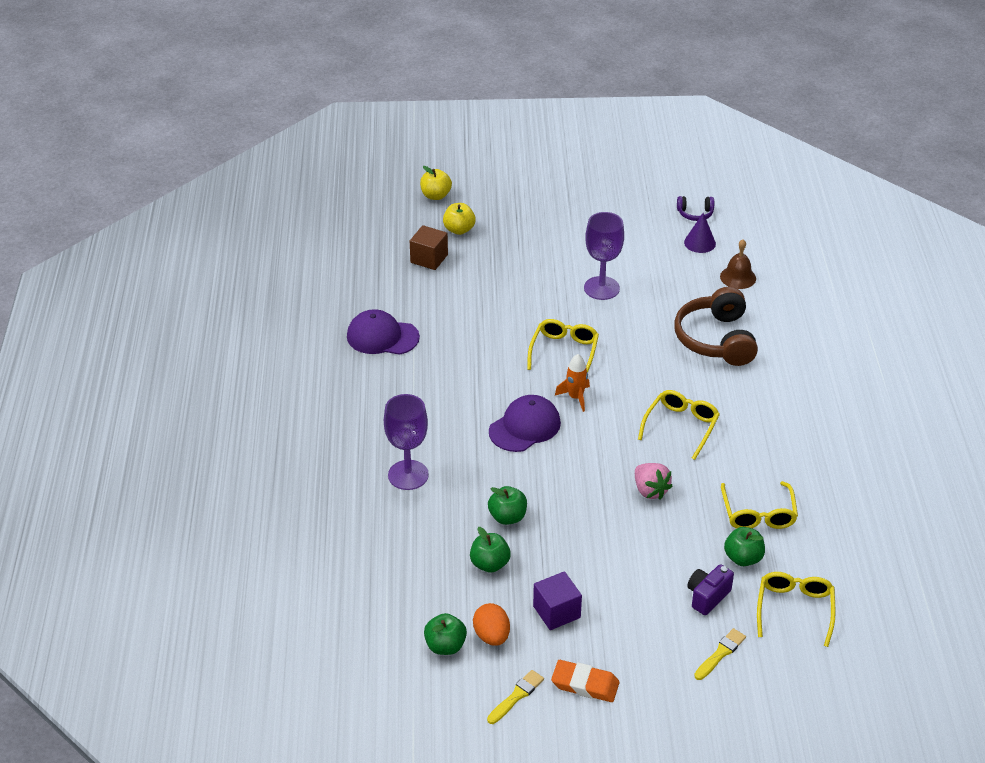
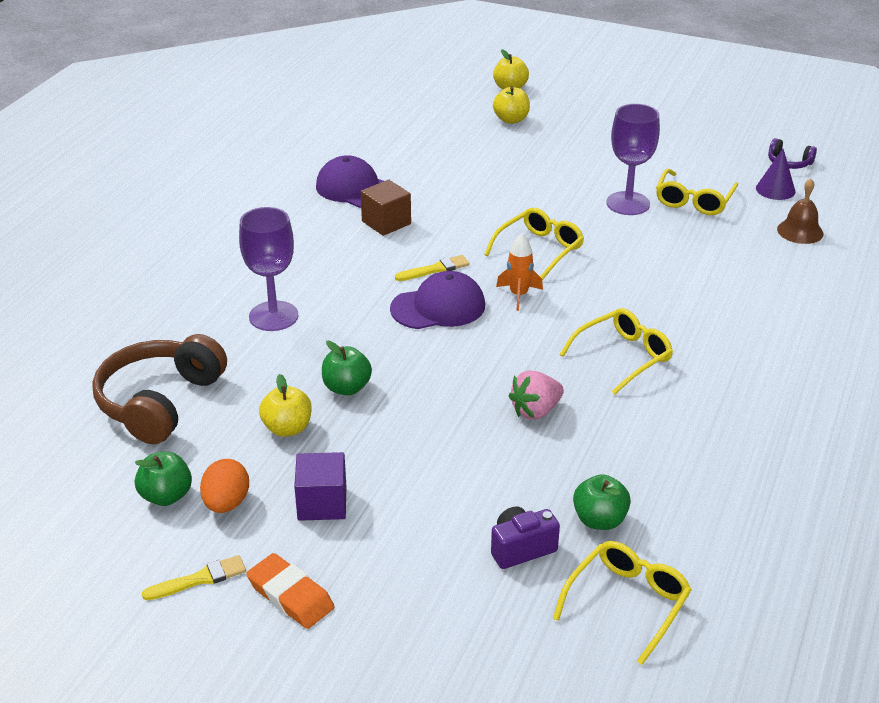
camera: 25 degrees right, 5 degrees down
brown cube [410,225,448,270] -> brown cube moved to [361,180,411,236]
green apple [470,527,511,573] -> yellow apple [259,374,312,437]
pink strawberry [635,463,673,500] -> pink strawberry turned 60 degrees clockwise [508,370,564,420]
brown headphones [674,287,758,366] -> brown headphones moved to [92,334,227,444]
yellow brush [694,628,746,680] -> yellow brush moved to [395,255,470,281]
yellow glasses [721,481,798,529] -> yellow glasses moved to [656,169,738,215]

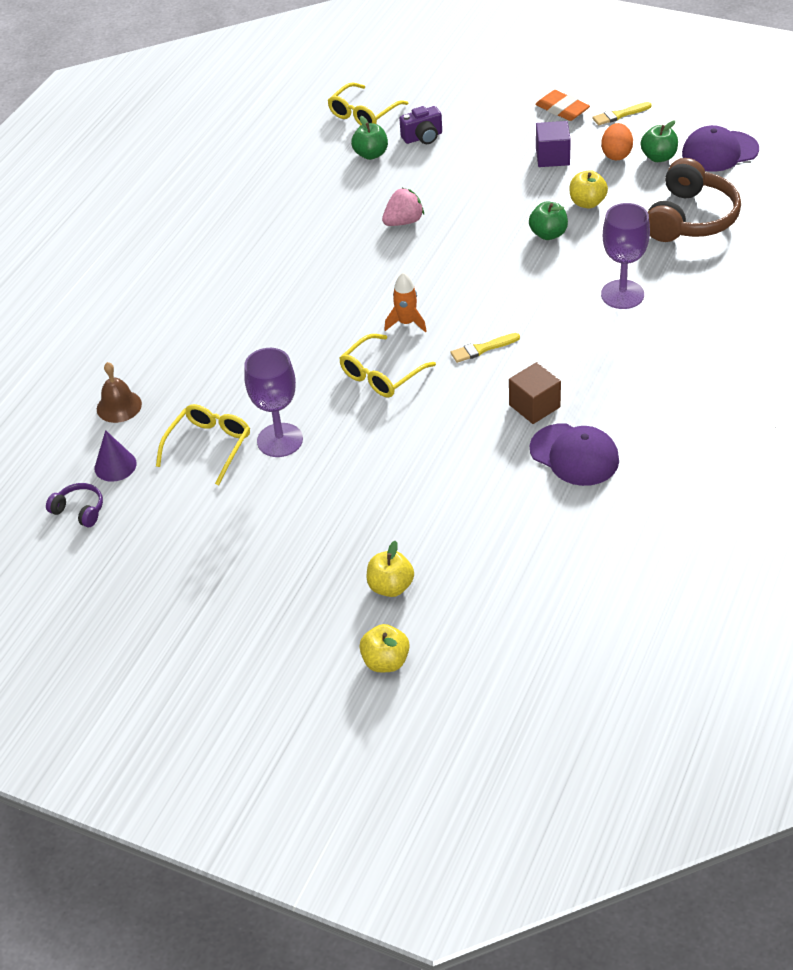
camera: 175 degrees left, 10 degrees up
purple cap [390,271,485,329] -> purple cap moved to [682,125,759,172]
yellow glasses [560,308,673,395] -> none

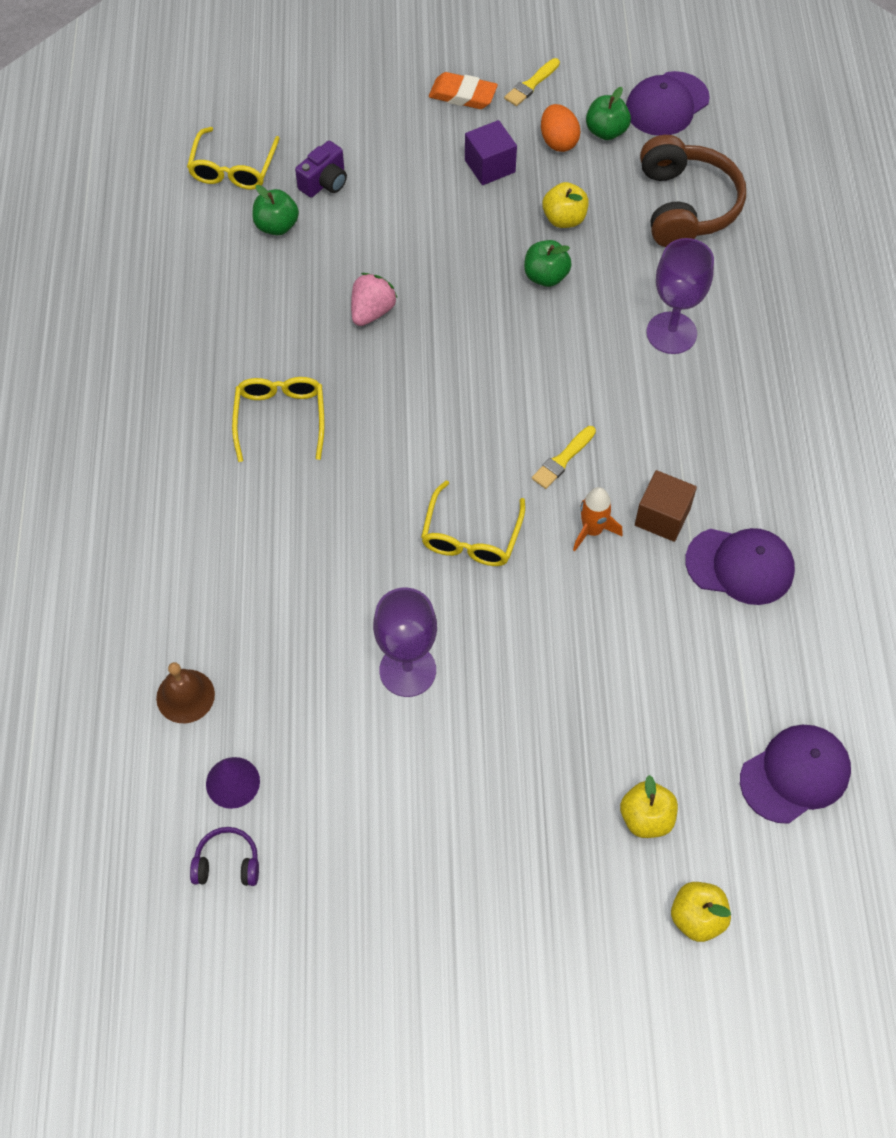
camera: 30 degrees left, 15 degrees up
yellow glasses [156,404,250,485] -> yellow glasses moved to [232,377,325,462]
orange rocket [385,273,427,333] -> orange rocket moved to [573,487,623,551]
none -> purple cap [740,725,851,824]

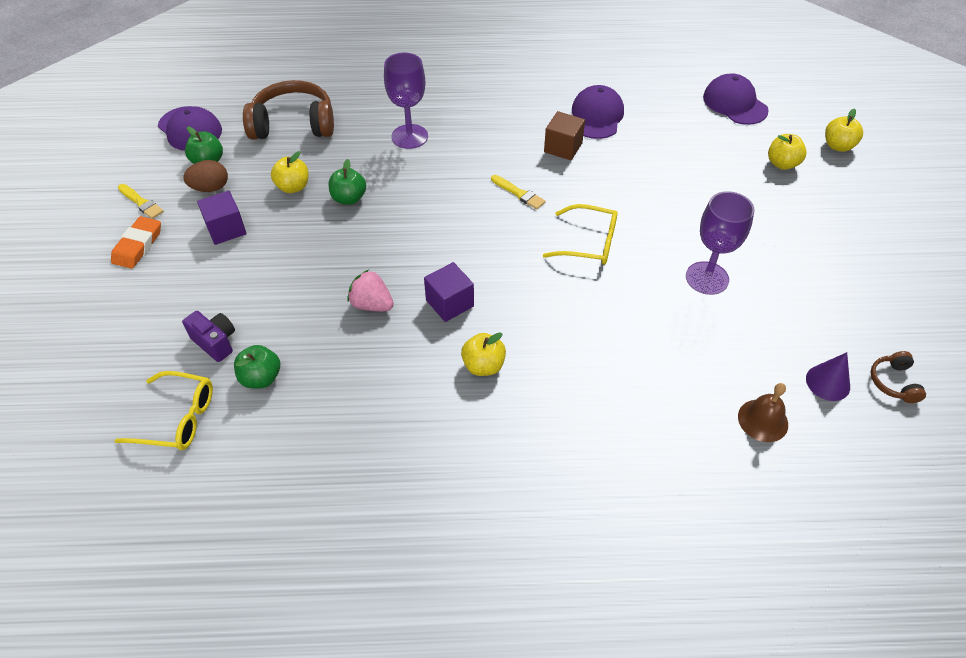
camera: 90 degrees left, 10 degrees down
purple headphones [190,827,259,886] -> brown headphones [870,351,926,403]
yellow glasses [232,377,325,462] -> yellow apple [461,332,506,376]
orange egg [541,104,581,152] -> brown egg [183,160,228,192]
orange rocket [573,487,623,551] -> none
none -> purple cube [424,262,474,322]

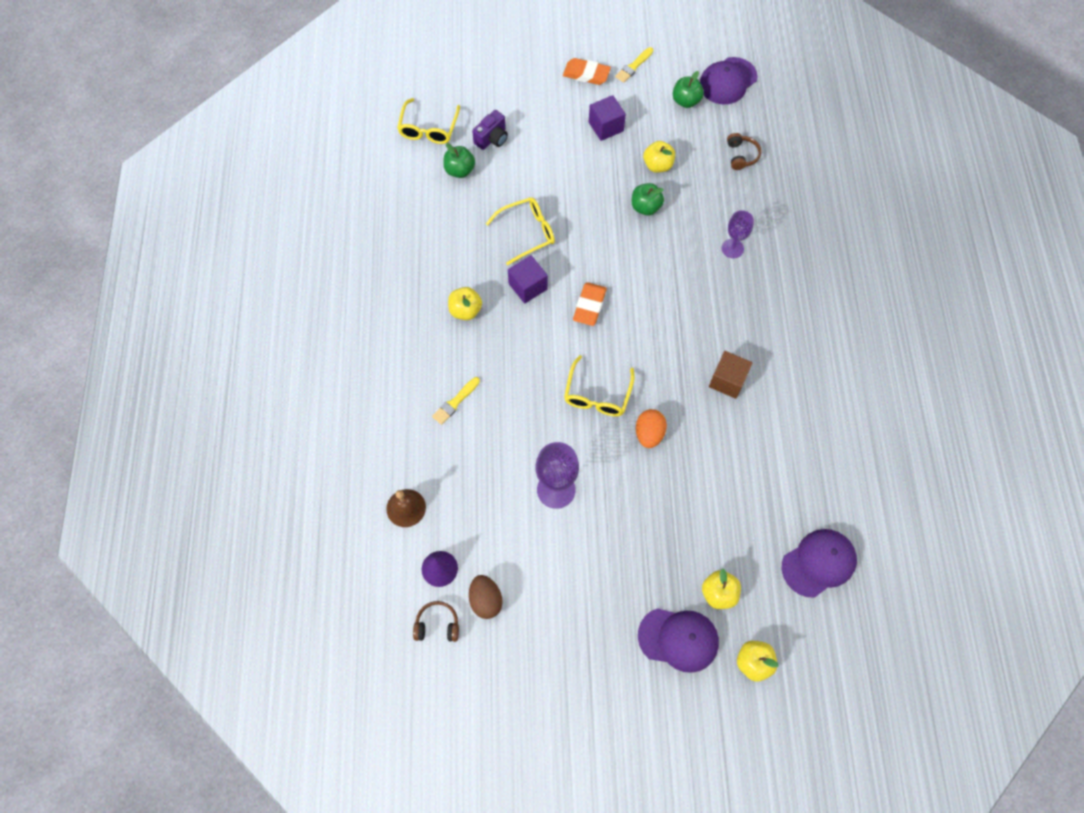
camera: 90 degrees right, 15 degrees up
brown egg [183,160,228,192] -> brown egg moved to [469,575,503,619]
brown headphones [243,80,334,139] -> brown headphones [727,133,761,170], size x0.47
pink strawberry [348,270,394,311] -> yellow glasses [486,197,555,265]
purple goblet [384,52,428,149] -> purple goblet [722,210,754,258], size x0.64
yellow brush [491,175,546,209] -> yellow brush moved to [432,377,480,425]
purple cap [572,85,624,139] -> purple cap moved to [638,608,719,673]
none -> orange eraser [573,282,607,326]
none -> orange egg [636,409,667,448]

